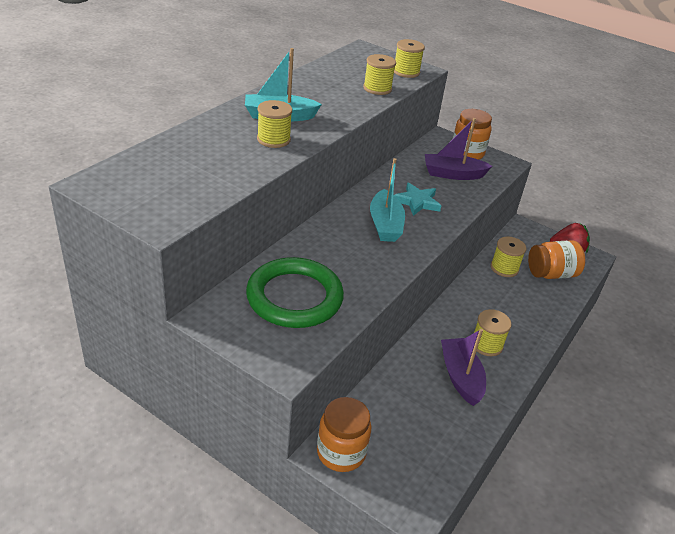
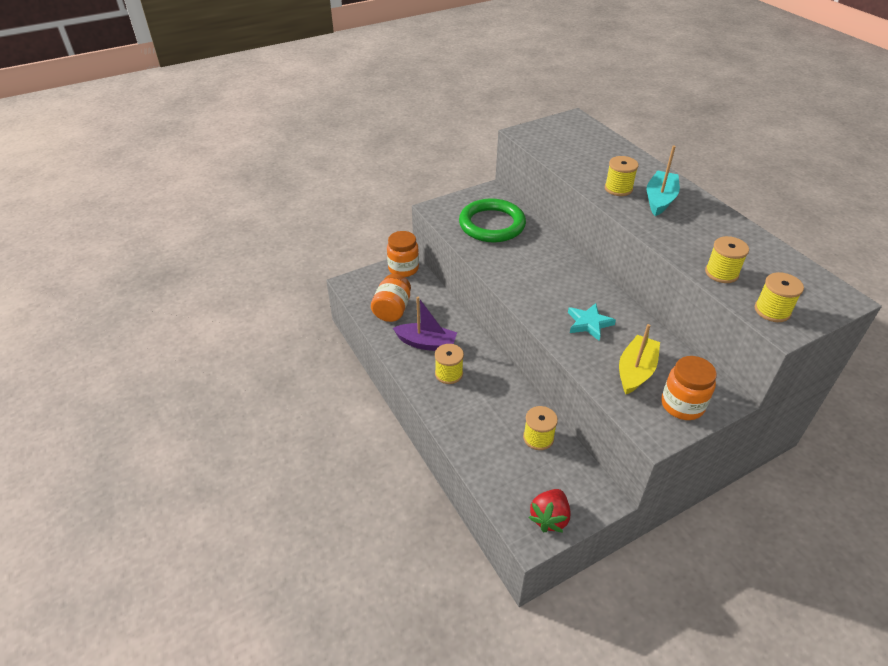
camera: 120 degrees right, 5 degrees up
turquoise boat [370,158,405,242] -> none
purple boat [425,118,492,180] -> yellow boat [619,324,660,394]
orange jar [528,240,585,279] -> orange jar moved to [371,274,411,322]

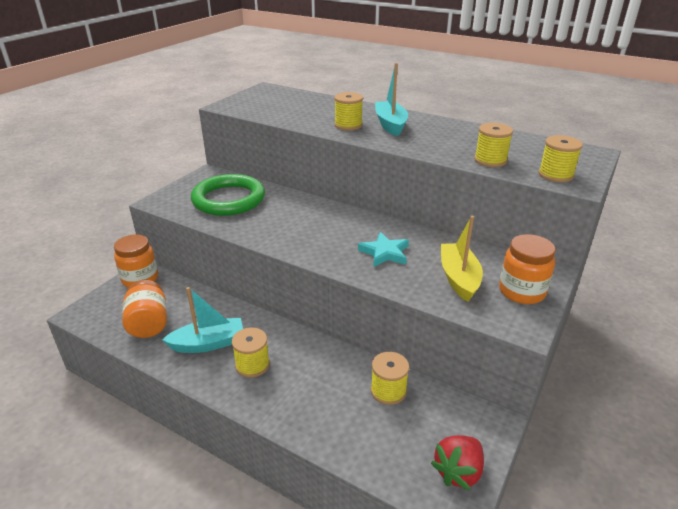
camera: 30 degrees left, 10 degrees down
purple boat [393,297,457,351] -> turquoise boat [162,287,243,353]
red strawberry [528,489,571,533] -> red strawberry turned 45 degrees clockwise [431,435,484,490]

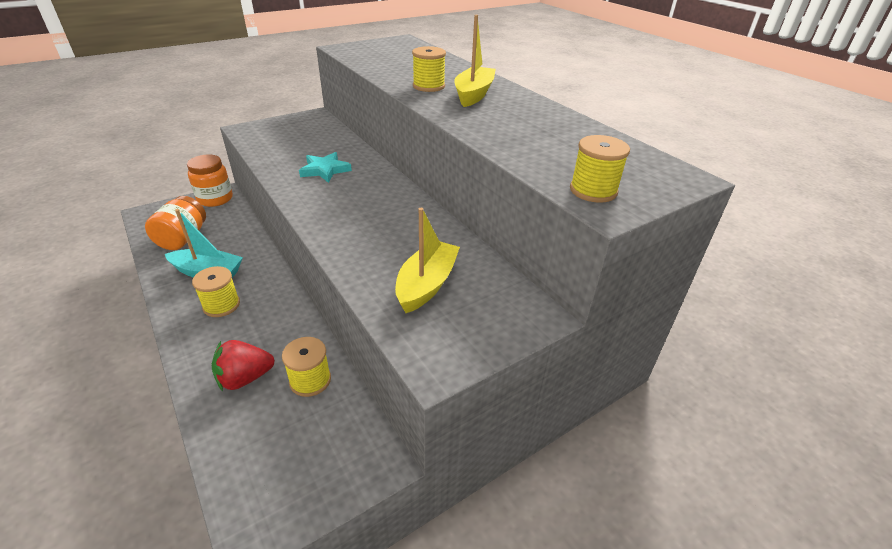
camera: 25 degrees right, 5 degrees up
green ring [191,174,265,216] -> none
turquoise star [358,232,409,267] -> turquoise star moved to [299,152,352,183]
turquoise boat [375,63,408,136] -> yellow boat [454,15,496,107]
red strawberry [431,435,484,490] -> red strawberry moved to [212,340,275,391]
yellow spool [474,123,513,167] -> none
orange jar [499,234,556,304] -> none

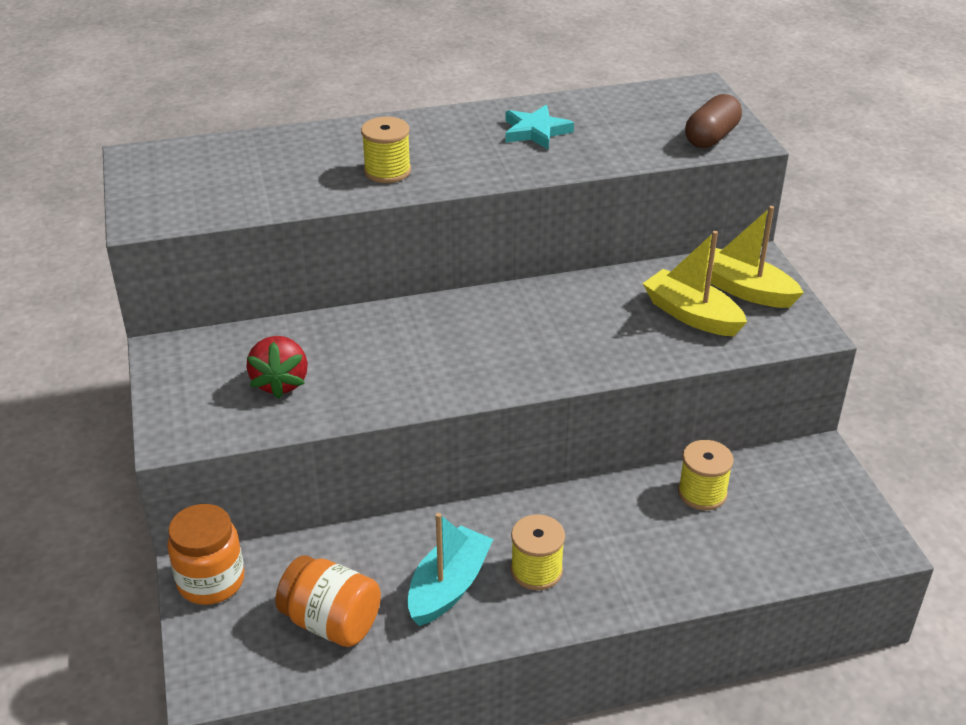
camera: 70 degrees left, 0 degrees up
red strawberry [212,340,275,391] -> red strawberry moved to [246,336,308,399]
turquoise star [299,152,352,183] -> turquoise star moved to [505,105,574,149]
yellow boat [454,15,496,107] -> yellow boat moved to [705,206,804,308]
yellow spool [570,135,630,203] -> brown capsule [685,94,742,148]

